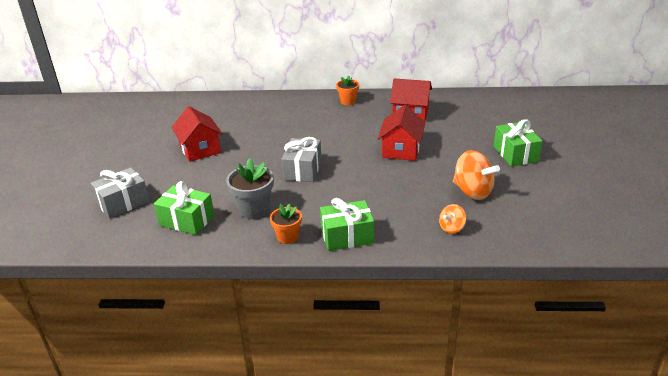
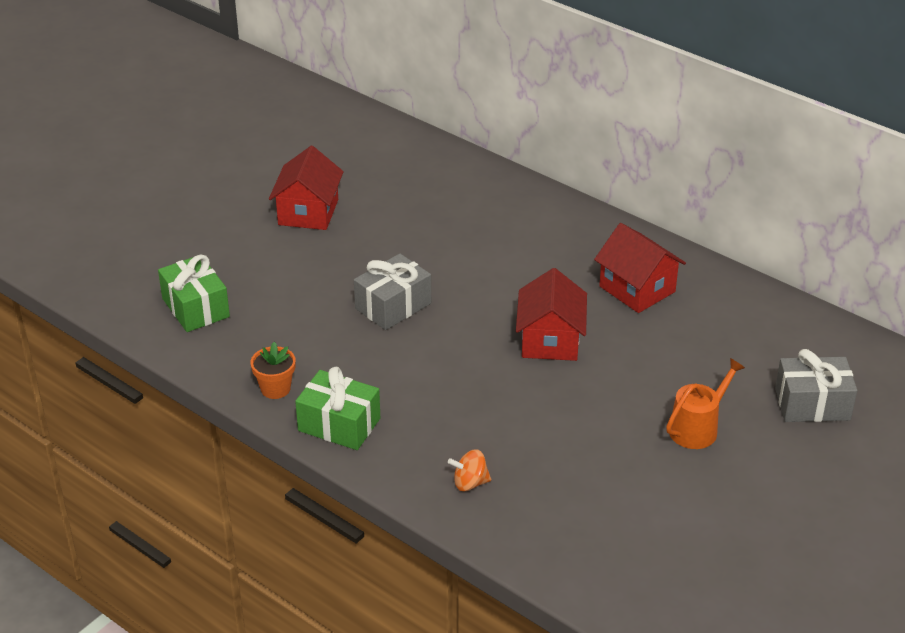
camera: 35 degrees right, 5 degrees up
grey gift [91,167,150,219] -> grey gift moved to [775,349,857,422]
grey flower pot [226,158,274,219] -> none
orange flower pot [336,76,359,105] -> none
red house [378,105,425,161] -> red house turned 45 degrees counterclockwise [516,268,587,361]
orange spinning top [453,150,500,200] -> none
green gift [494,119,542,167] -> orange watering can [666,358,745,449]

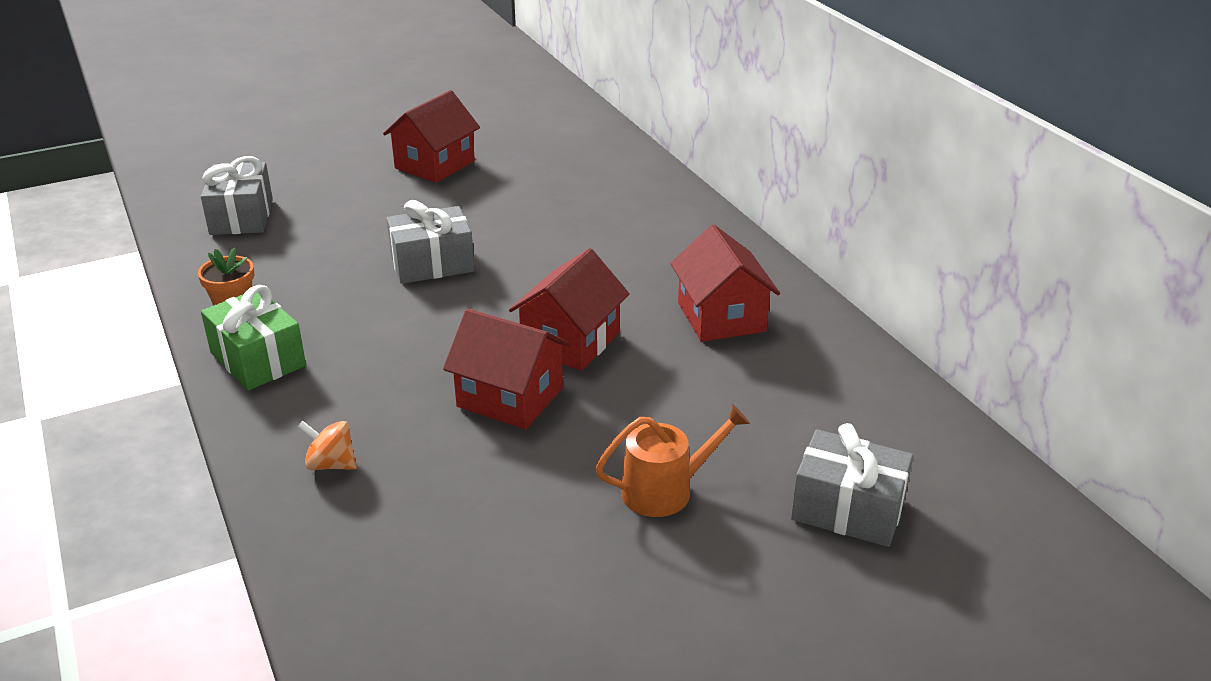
camera: 25 degrees right, 5 degrees down
green gift [158,255,230,332] -> grey gift [201,156,273,235]
none -> red house [443,309,571,429]

